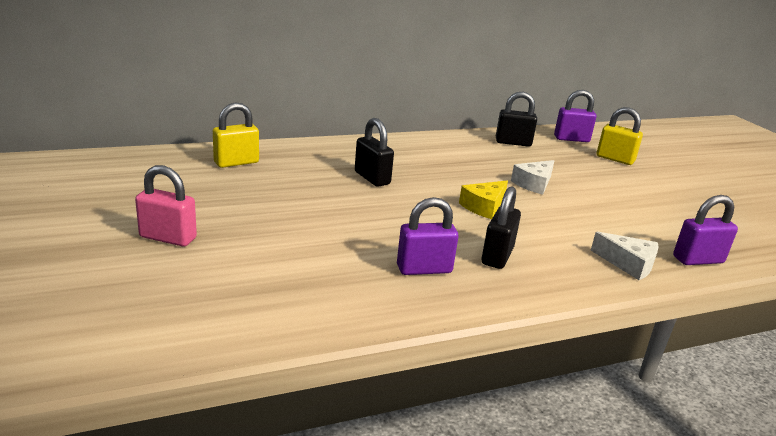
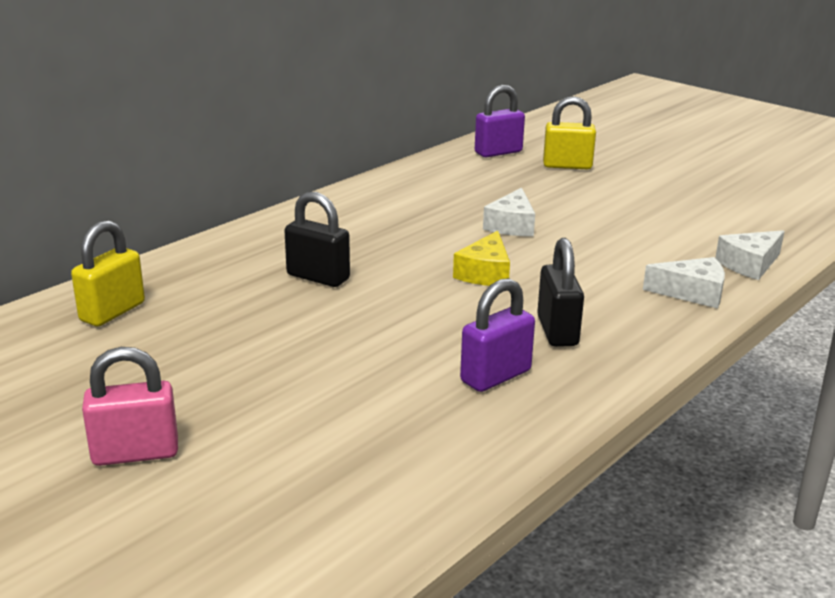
camera: 25 degrees left, 0 degrees up
black padlock [496,92,537,147] -> none
purple padlock [673,195,738,265] -> white cheese [715,230,785,280]

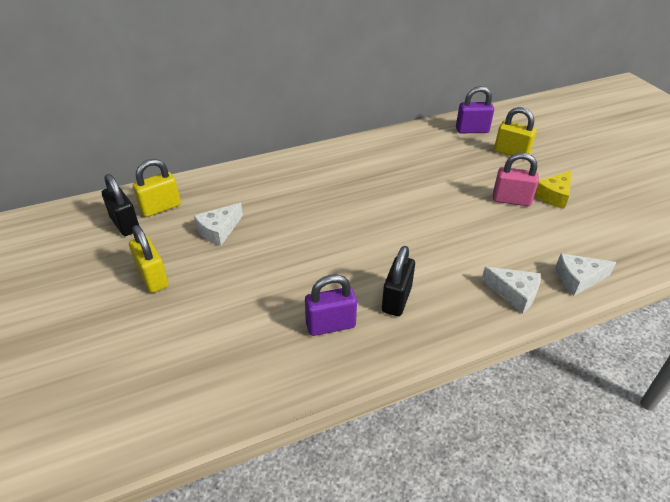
camera: 25 degrees right, 15 degrees up
pink padlock [82,347,178,466] -> pink padlock moved to [493,153,539,206]
black padlock [284,192,350,287] -> black padlock moved to [102,174,139,236]
yellow cheese [453,230,510,286] -> yellow cheese moved to [535,170,572,209]
white cheese [483,187,535,236] -> white cheese moved to [194,203,243,246]
none -> yellow padlock [129,225,169,293]

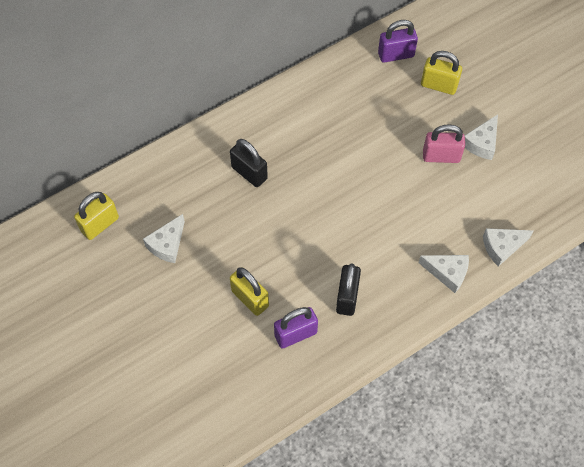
camera: 10 degrees left, 20 degrees up
black padlock [102,174,139,236] -> black padlock moved to [230,139,268,187]
yellow padlock [129,225,169,293] -> yellow padlock moved to [230,267,269,316]
yellow cheese [535,170,572,209] -> white cheese [465,114,498,160]

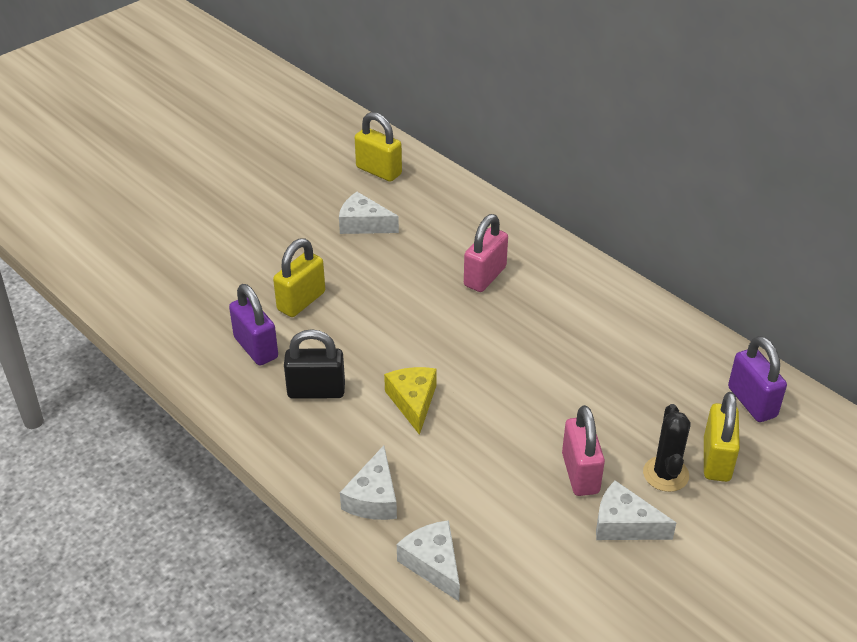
camera: 80 degrees right, 20 degrees down
black padlock [230,139,268,187] -> pink padlock [464,214,508,292]
none -> yellow cheese [384,367,437,435]
none -> black cactus [643,404,691,492]

